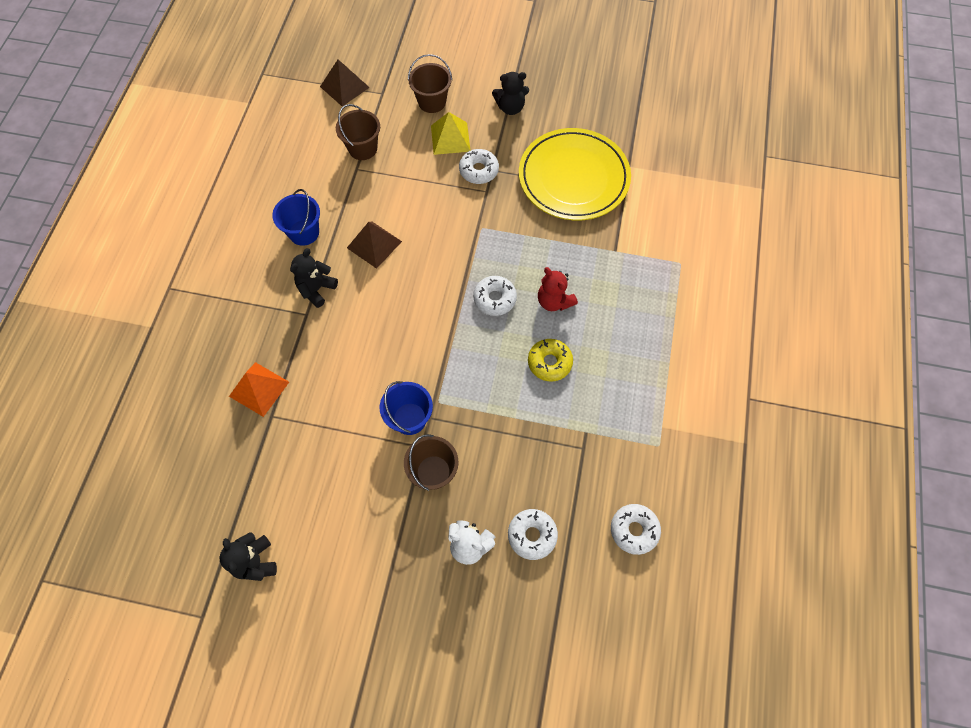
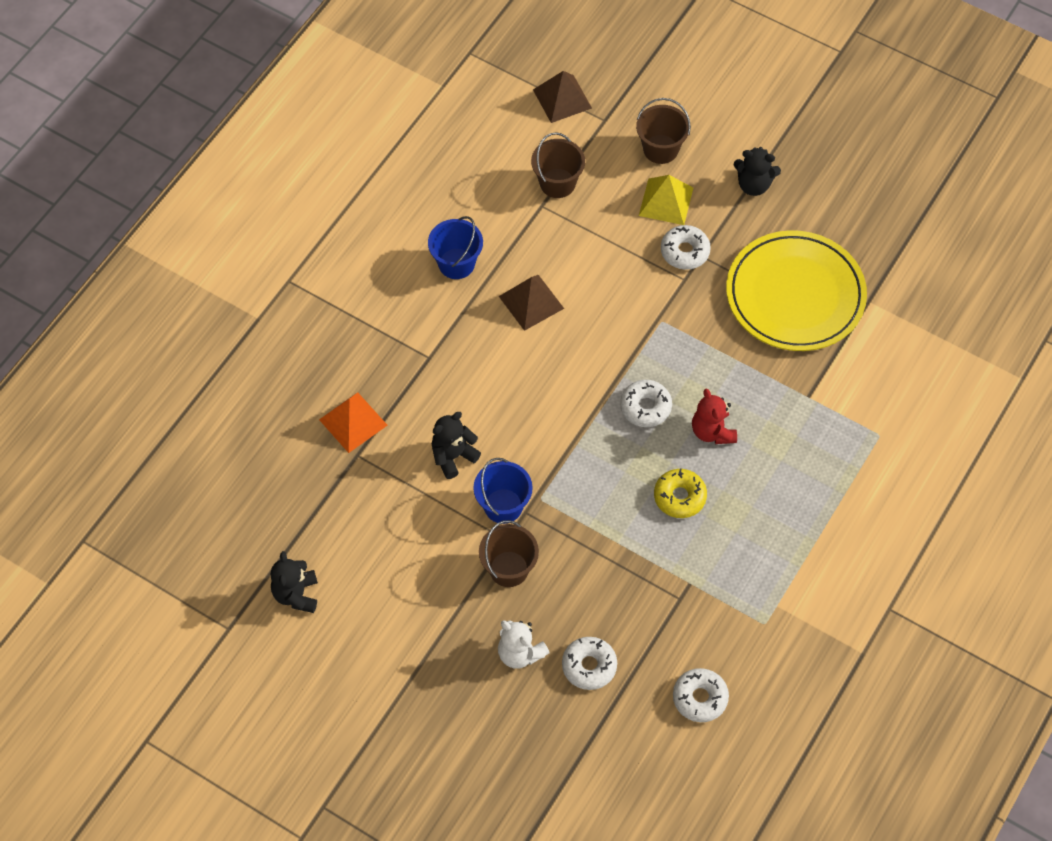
camera: 20 degrees right, 5 degrees down
black teddy bear [290,248,338,308] -> black teddy bear moved to [432,412,481,479]

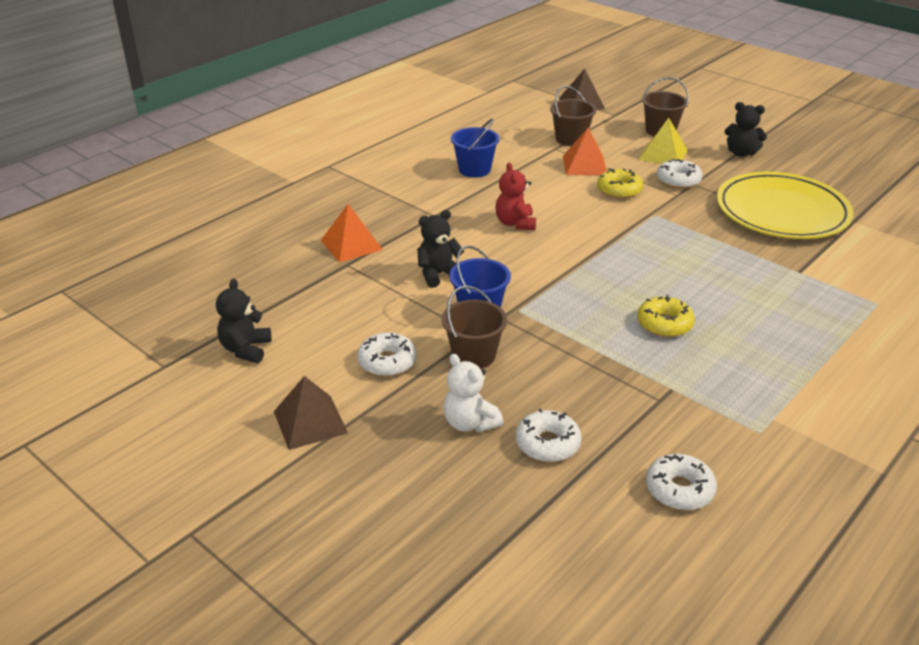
camera: 10 degrees right, 25 degrees down
brown pyramid [499,275,564,331] -> brown pyramid moved to [274,376,348,450]
white donut [620,380,672,427] -> white donut moved to [358,332,417,377]
red teddy bear [692,388,737,444] -> red teddy bear moved to [495,163,536,230]
none -> orange pyramid [563,128,607,175]
none -> yellow donut [597,168,643,199]

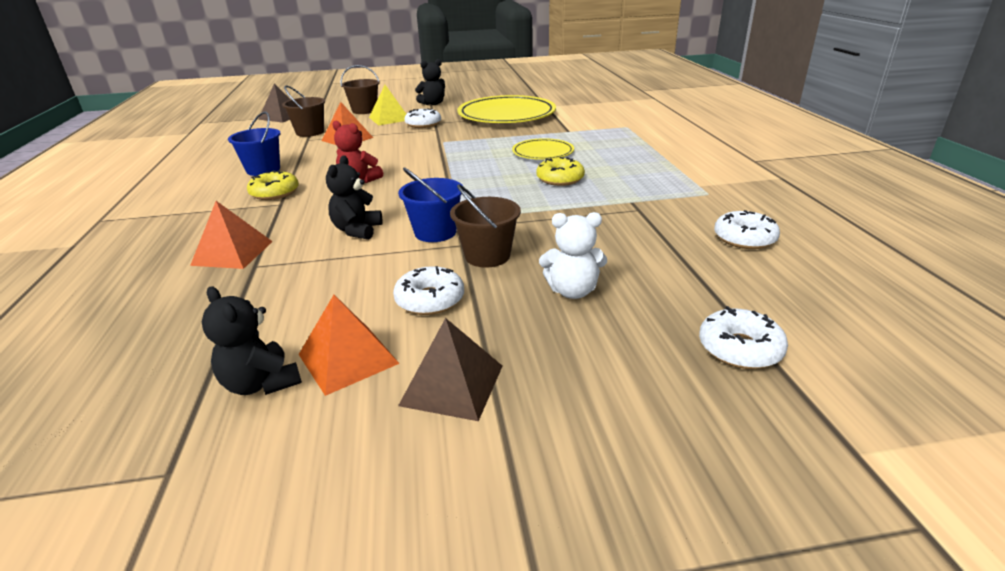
camera: 50 degrees left, 5 degrees down
white donut [516,408,581,462] -> white donut moved to [699,306,788,369]
yellow donut [597,168,643,199] -> yellow donut moved to [247,170,299,200]
none -> orange pyramid [299,295,400,396]
none -> yellow plate [512,138,574,160]

